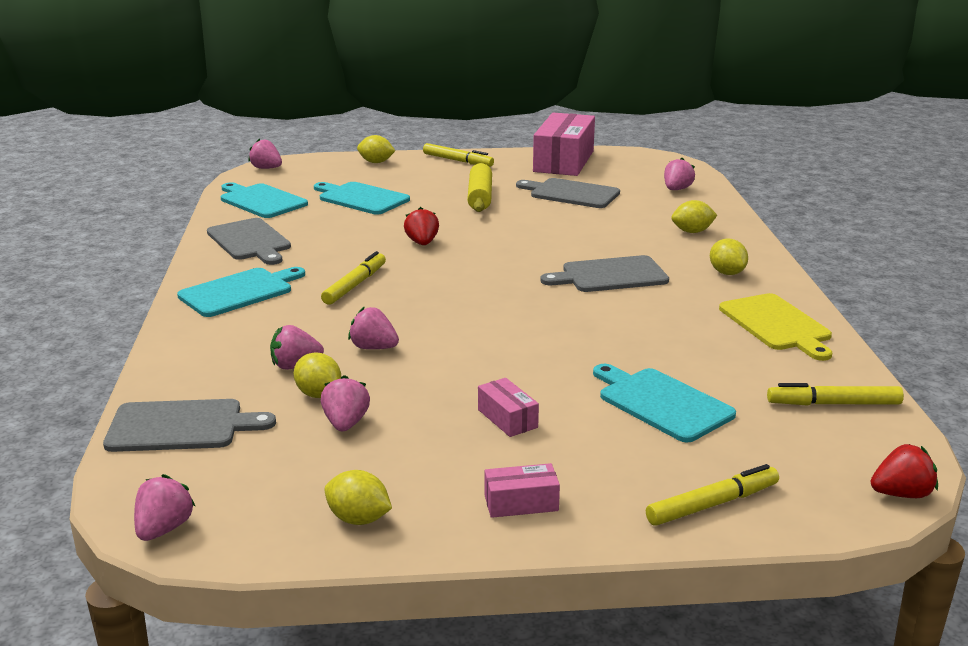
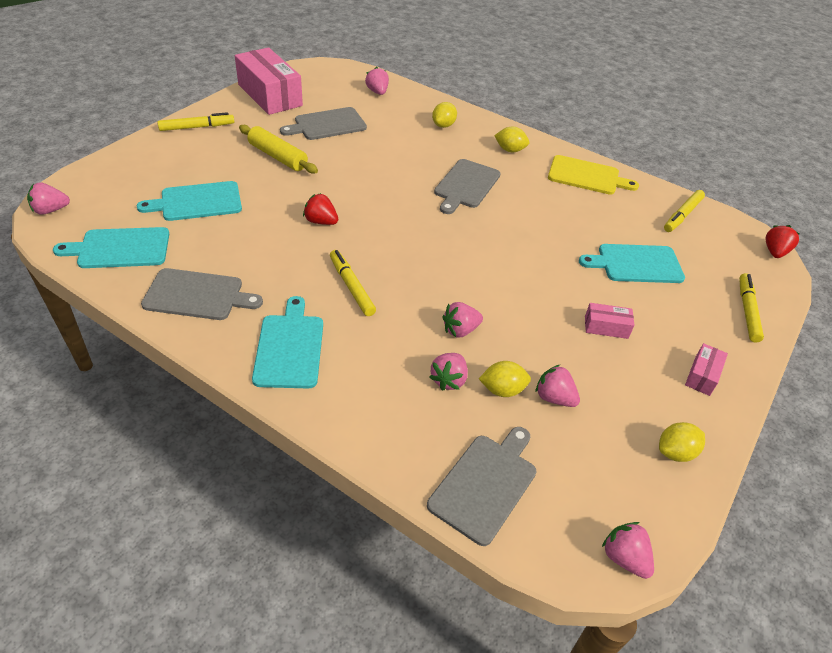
camera: 55 degrees left, 20 degrees up
yellow lemon [357,135,395,163] -> none

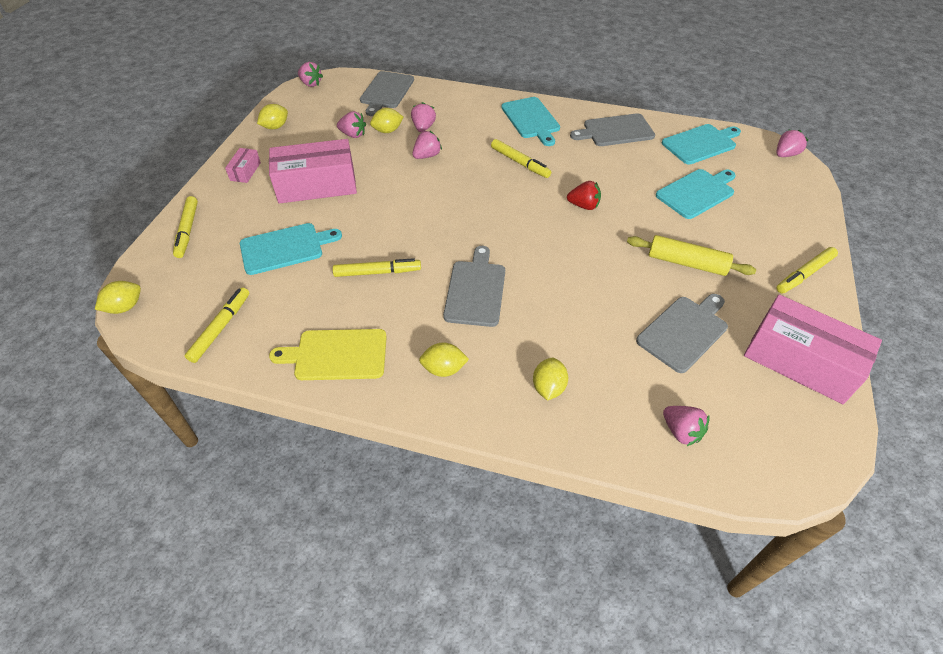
camera: 165 degrees right, 5 degrees up
pink box [585,303,634,339] -> pink box [269,139,357,204], size x2.24
red strawberry [765,225,799,258] -> yellow lemon [95,281,141,314]
none -> yellow marker [332,258,421,277]

